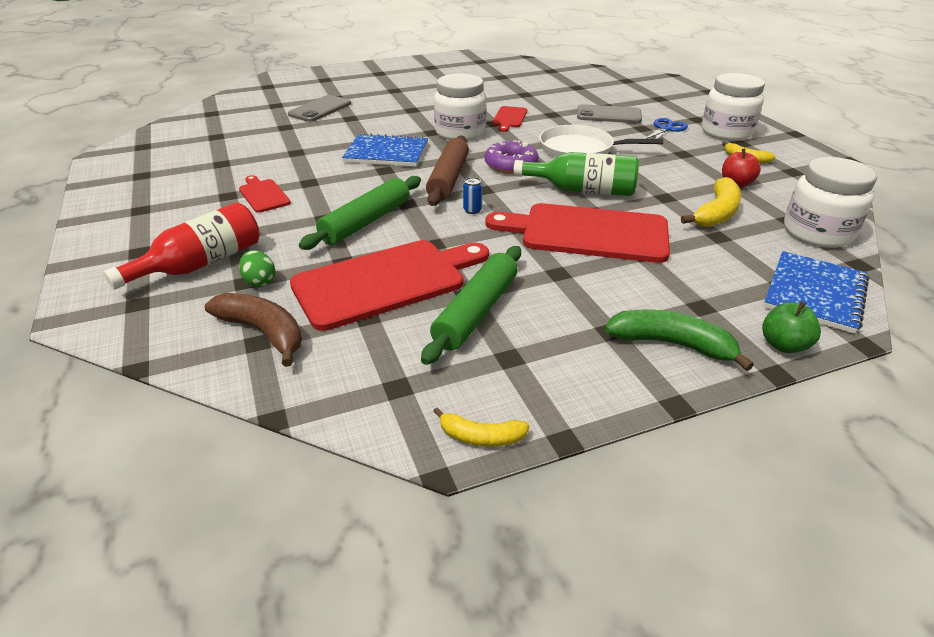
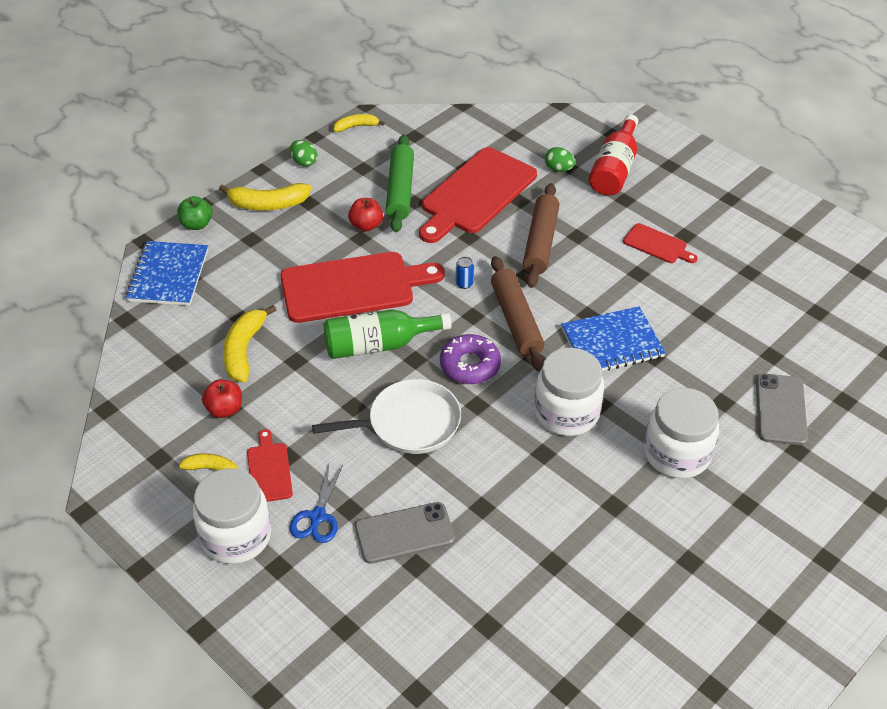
camera: 155 degrees right, 10 degrees up
brown banana [205,293,302,367] -> none
green rolling pin [299,176,421,250] -> brown rolling pin [523,183,559,288]
red cutting board [492,106,527,132] -> red cutting board moved to [247,429,293,502]
green banana [605,310,754,371] -> yellow banana [219,183,311,211]
white jar [784,157,877,248] -> white jar moved to [644,388,719,479]
none -> green egg [290,140,317,167]
none -> red apple [348,198,383,231]

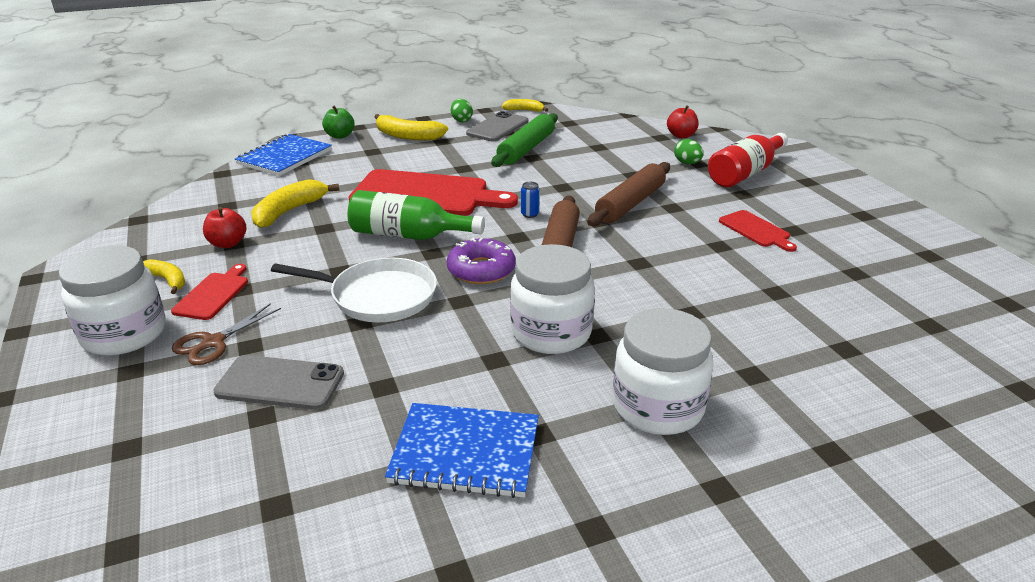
camera: 25 degrees right, 15 degrees down
blue scissors [290,464,343,543] -> brown scissors [172,303,281,365]
red apple [348,198,383,231] -> red apple moved to [667,105,699,138]
red cutting board [419,147,537,243] -> none
blue notebook [561,306,666,371] -> blue notebook moved to [385,403,539,498]
grey phone [756,373,808,445] -> grey phone moved to [466,111,529,141]

